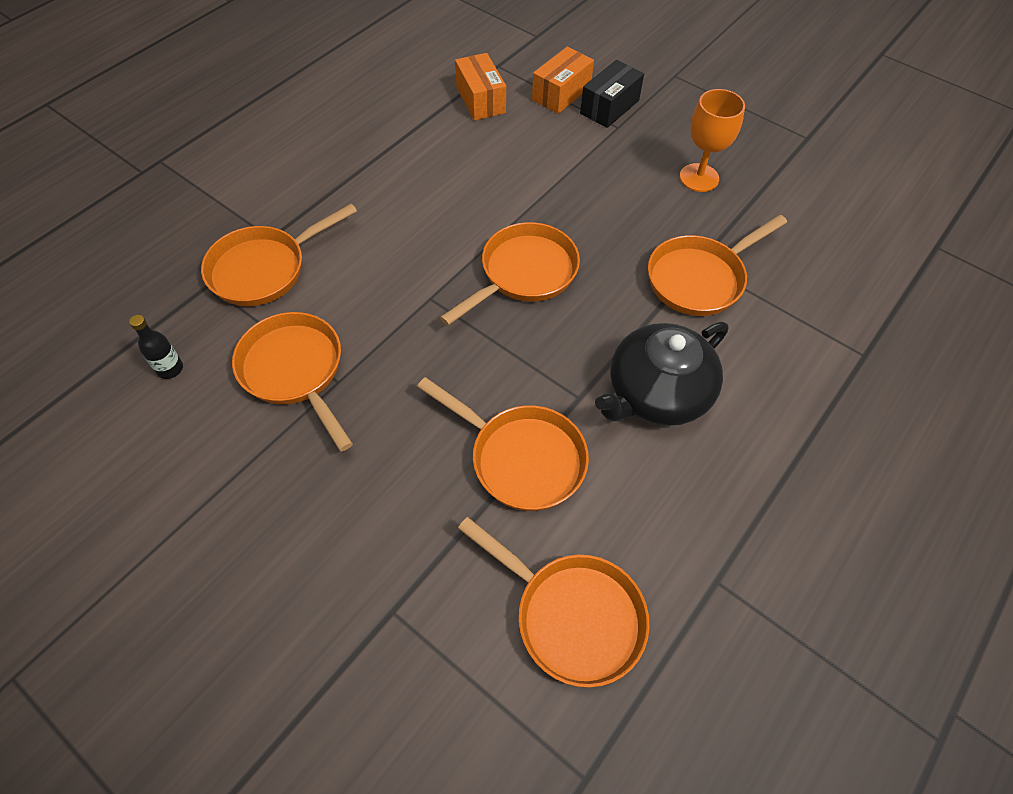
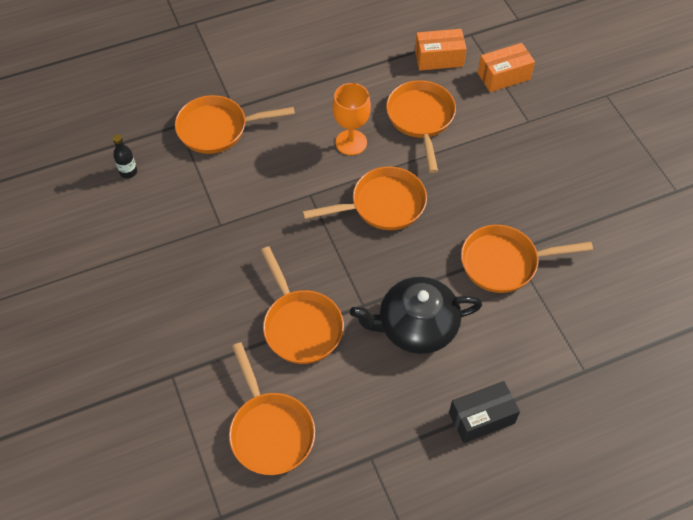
camera: 30 degrees right, 0 degrees up
orange pan [232,312,353,451] -> orange pan moved to [386,80,456,173]
orange box [455,53,506,120] -> orange box turned 75 degrees clockwise [415,29,466,71]
black box [580,60,644,128] -> black box moved to [449,381,520,443]
orange goblet [679,89,745,192] -> orange goblet moved to [332,83,371,155]

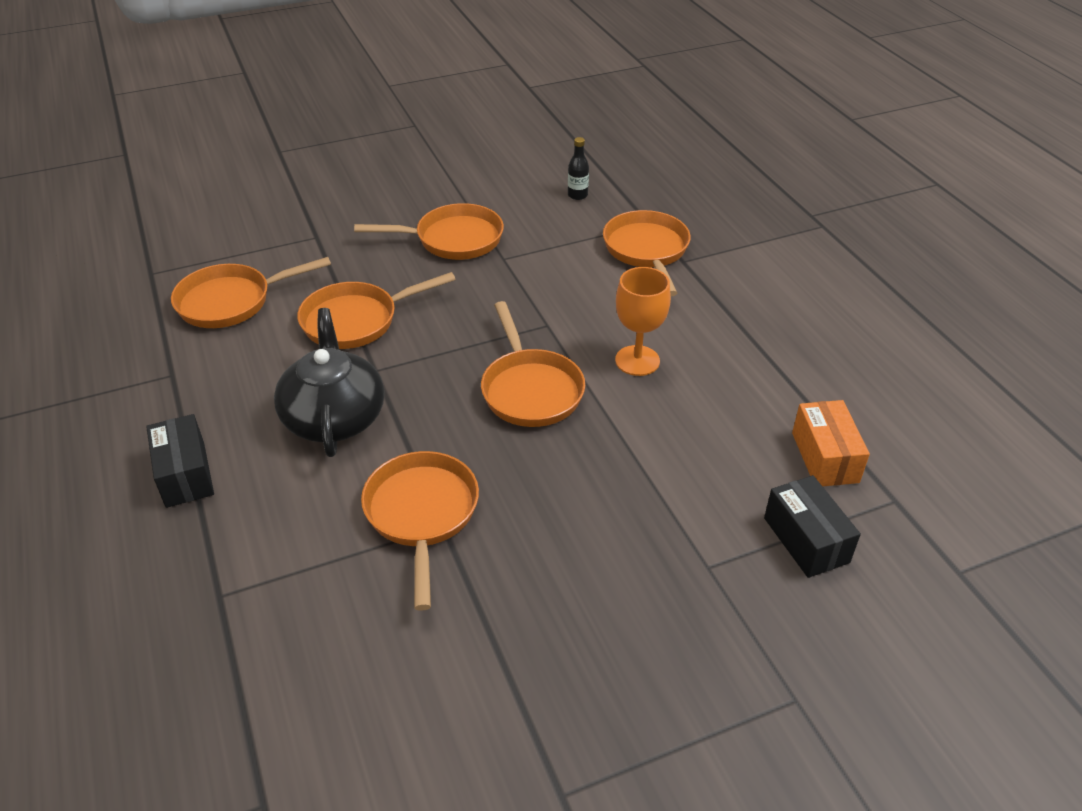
camera: 90 degrees right, 15 degrees down
orange pan [386,80,456,173] -> orange pan moved to [354,203,504,260]
orange box [478,43,535,92] -> black box [764,475,861,578]

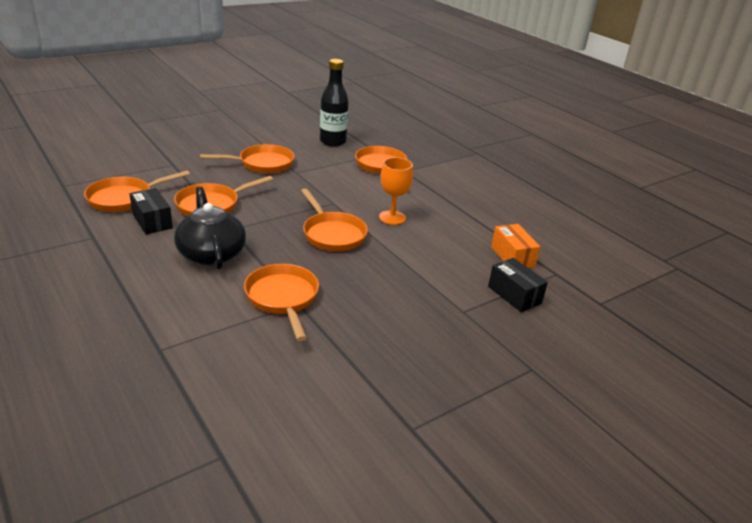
camera: 15 degrees left, 10 degrees down
black box [146,414,214,508] -> black box moved to [130,188,173,234]
black bottle [568,137,589,200] -> black bottle [320,59,349,147], size x2.17

